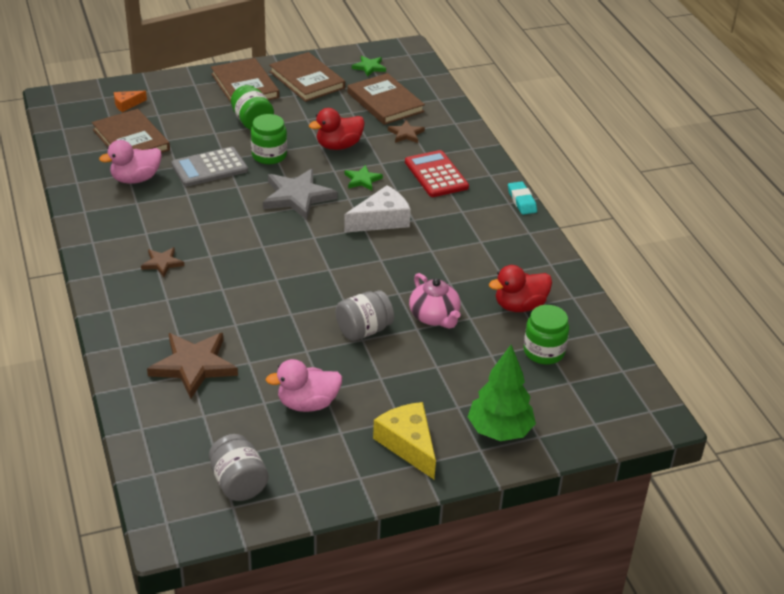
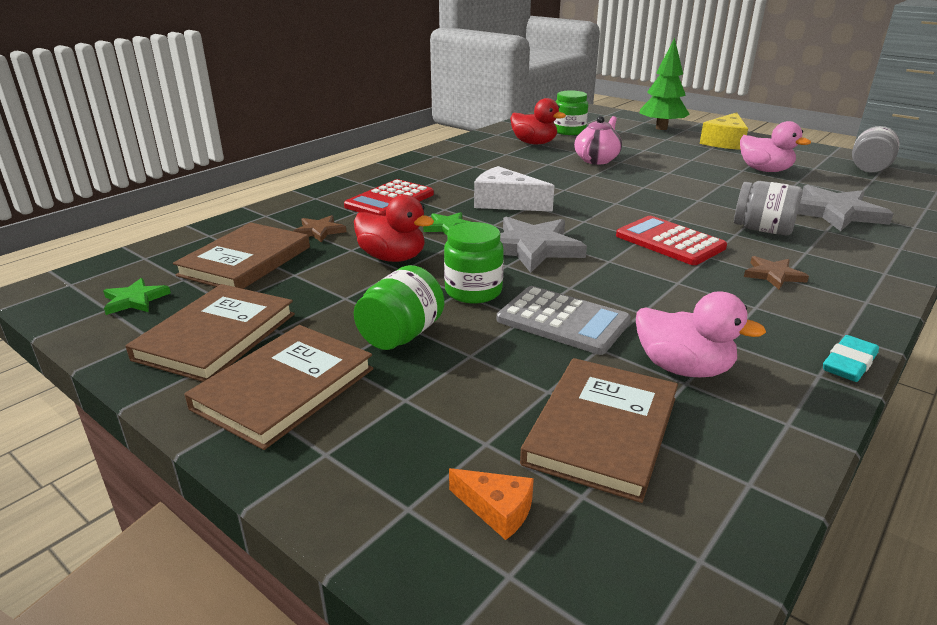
camera: 120 degrees left, 10 degrees down
brown star [147,333,238,398] -> grey star [797,185,894,231]
grey jar [336,290,394,341] -> grey jar moved to [734,181,803,236]
turquoise eraser [508,181,537,215] -> turquoise eraser moved to [823,335,879,382]
none -> red calculator [616,216,727,265]

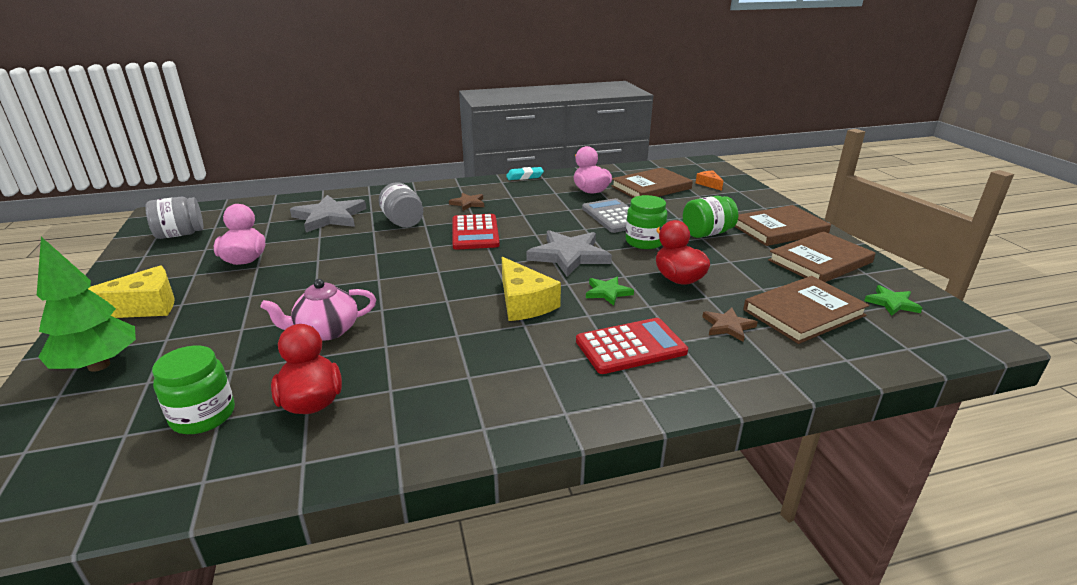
camera: 145 degrees left, 0 degrees up
white cheese [474,166,554,212] -> yellow cheese [502,257,561,321]

